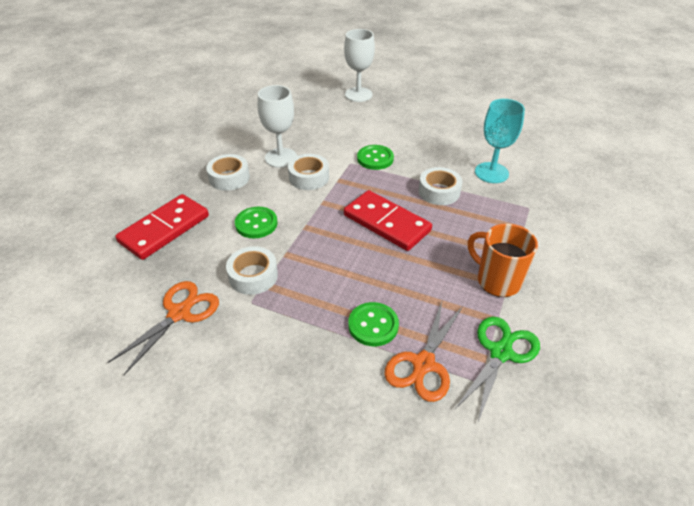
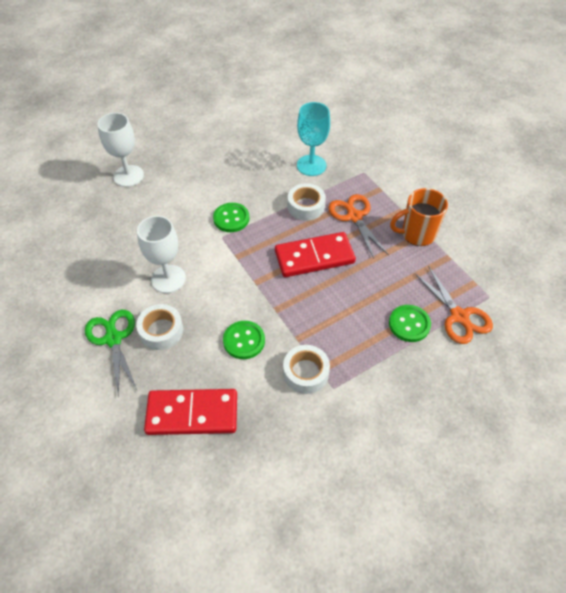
camera: 55 degrees left, 10 degrees up
orange scissors [107,281,219,375] -> orange scissors moved to [328,194,389,259]
red domino [115,194,209,260] -> red domino turned 75 degrees counterclockwise [144,389,237,435]
white tape [288,154,329,190] -> none
green scissors [455,316,540,422] -> green scissors moved to [85,310,137,398]

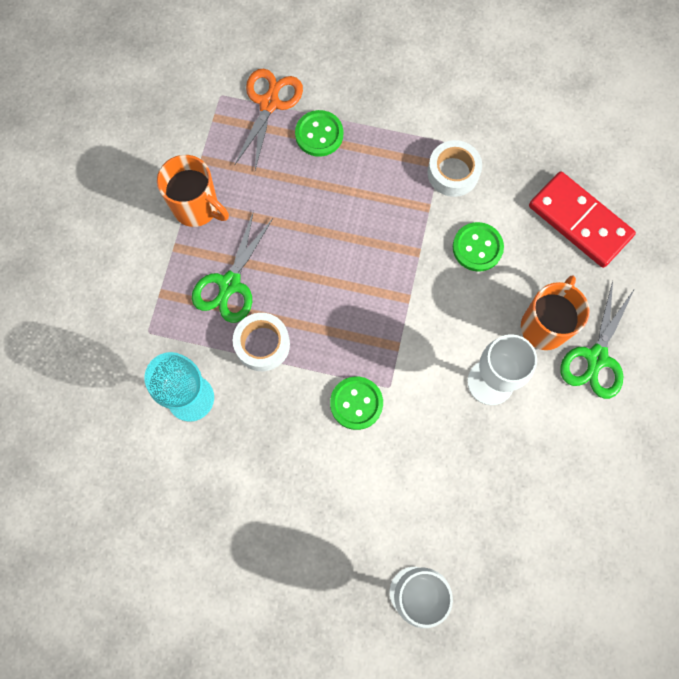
camera: 135 degrees left, 20 degrees up
white tape [136,304,183,350] -> orange mug [521,275,590,350]
red domino [275,232,356,277] -> none
orange scissors [328,194,389,259] -> green scissors [192,211,273,323]

